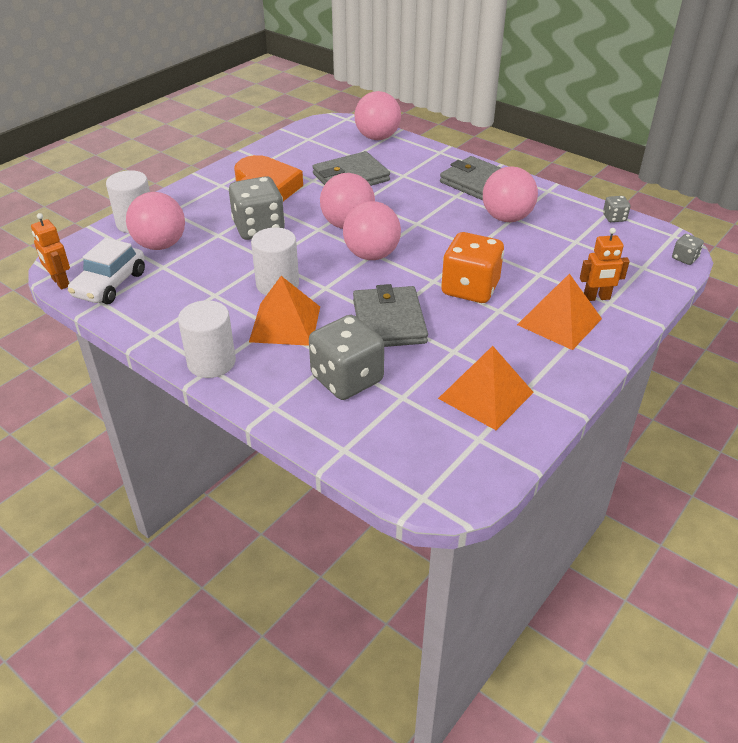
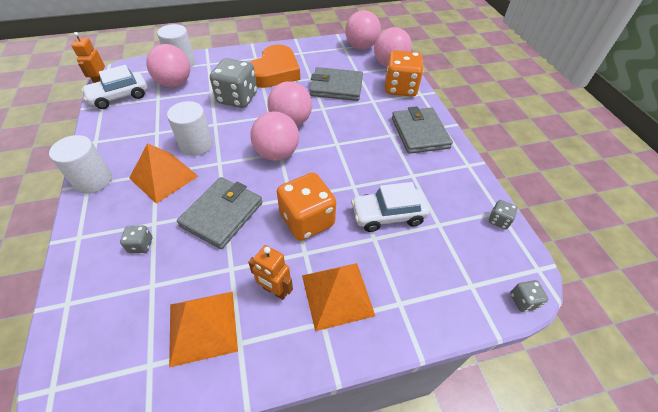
camera: 35 degrees right, 10 degrees up
grey dice [309,315,384,400] -> grey dice [120,226,152,253], size x0.45
pink ball [483,167,538,222] -> pink ball moved to [345,10,381,49]
orange robot [580,228,630,301] -> orange robot moved to [248,245,293,300]
none -> white car [351,182,430,232]
none -> orange dice [385,50,424,97]

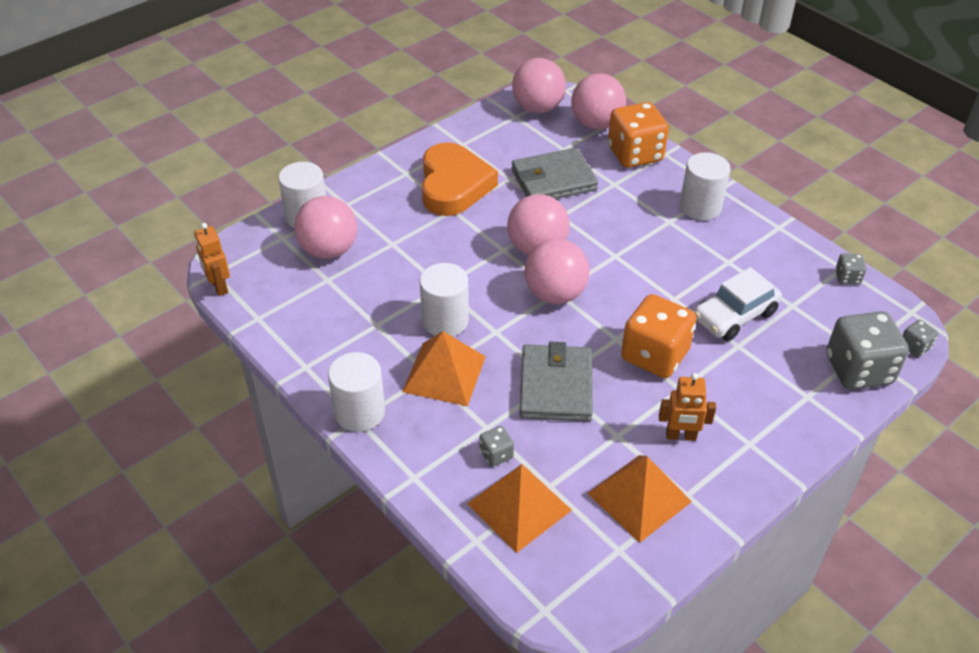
camera: 25 degrees left, 5 degrees down
white car [81,65,147,109] -> none
grey dice [210,58,257,108] -> grey dice moved to [826,311,909,390]
orange pyramid [302,263,375,331] -> orange pyramid moved to [467,464,572,553]
grey wallet [392,106,453,154] -> white cylinder [680,152,731,220]

